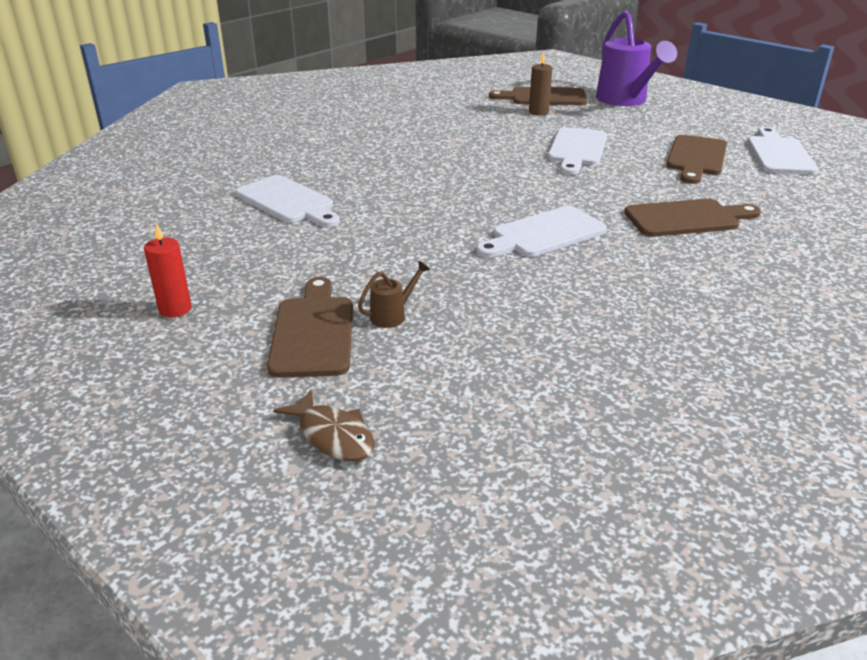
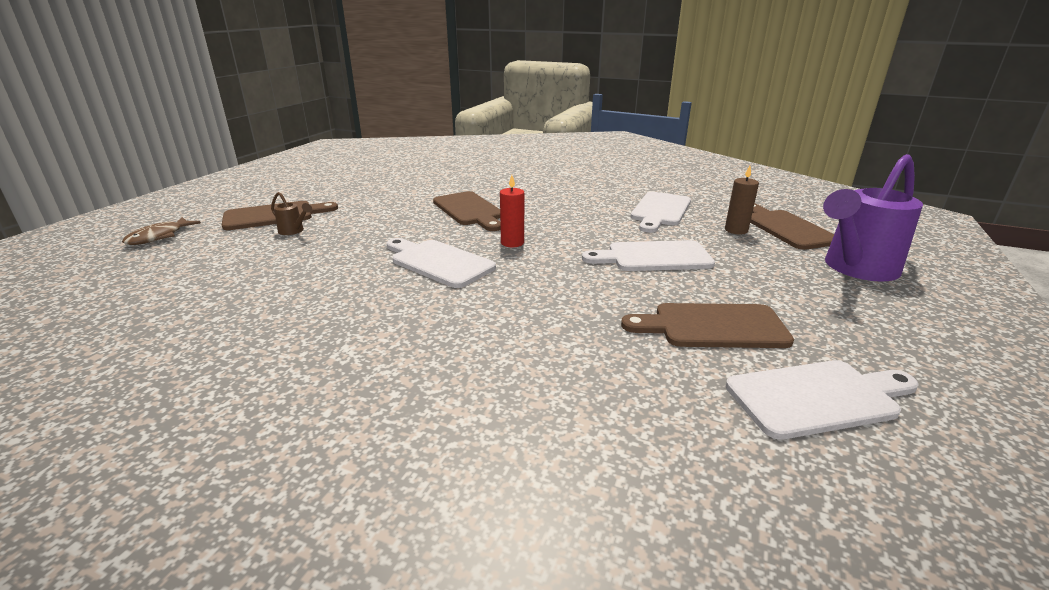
camera: 70 degrees right, 5 degrees down
red candle [144,223,192,318] -> red candle moved to [500,175,524,247]
white cutting board [235,175,340,227] -> white cutting board moved to [631,192,691,233]
brown cutting board [624,199,761,237] -> brown cutting board moved to [433,191,501,231]

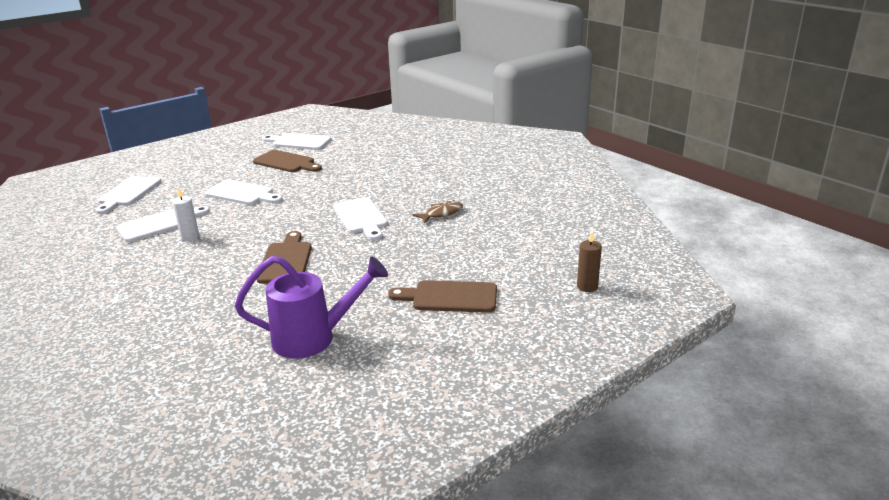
camera: 150 degrees left, 0 degrees up
brown fish [122,217,201,245] -> brown fish moved to [413,200,463,223]
brown watering can [271,192,312,235] -> none
red candle [500,175,524,247] -> none
brown candle [725,166,759,235] -> brown candle moved to [577,232,602,292]
brown cutting board [750,204,834,250] -> white cutting board [96,176,161,214]
purple watering can [823,154,923,282] -> purple watering can moved to [235,256,388,359]
none -> white candle [172,189,199,241]

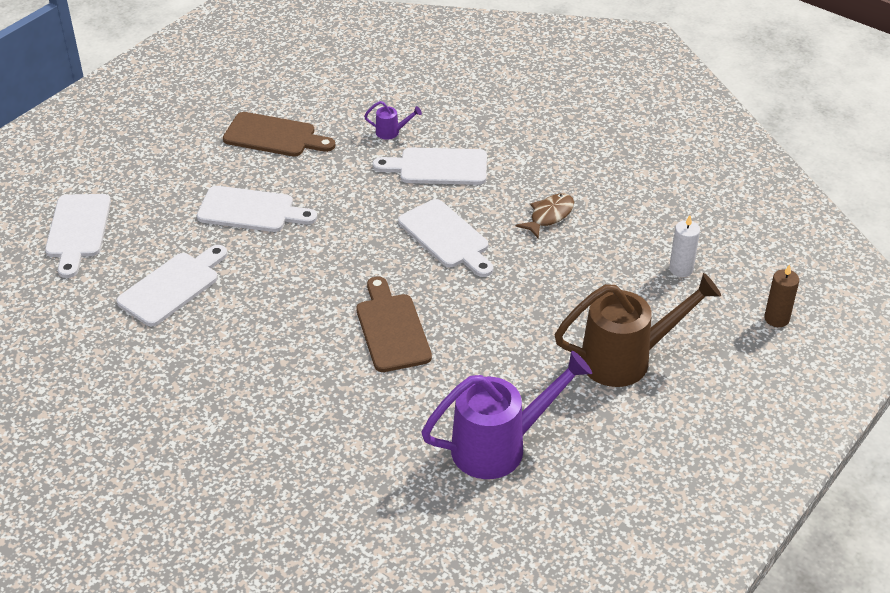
camera: 15 degrees left, 15 degrees up
white candle [172,189,199,241] -> white candle moved to [669,215,700,277]
white cutting board [262,133,331,150] -> white cutting board moved to [373,148,487,185]
brown cutting board [388,280,497,313] -> brown watering can [555,273,721,387]
none -> purple watering can [364,101,422,140]

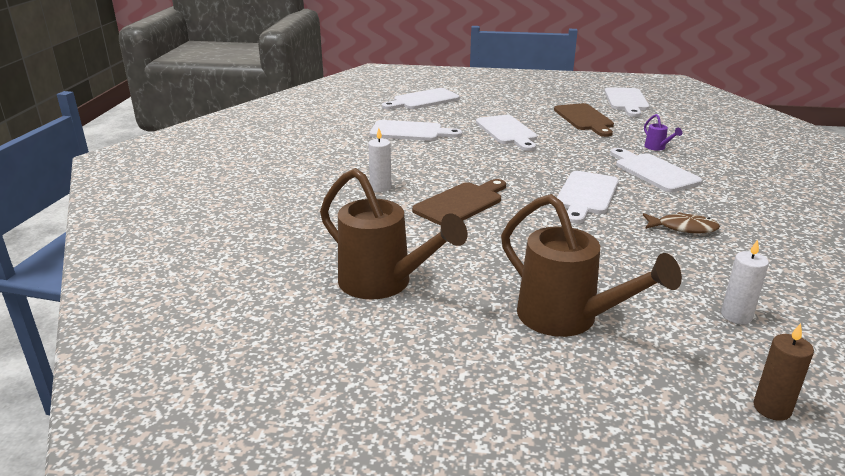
camera: 60 degrees right, 15 degrees down
purple watering can [421,351,592,479] -> brown watering can [320,168,468,300]
none -> white candle [368,128,392,192]
none -> white cutting board [604,87,650,117]

